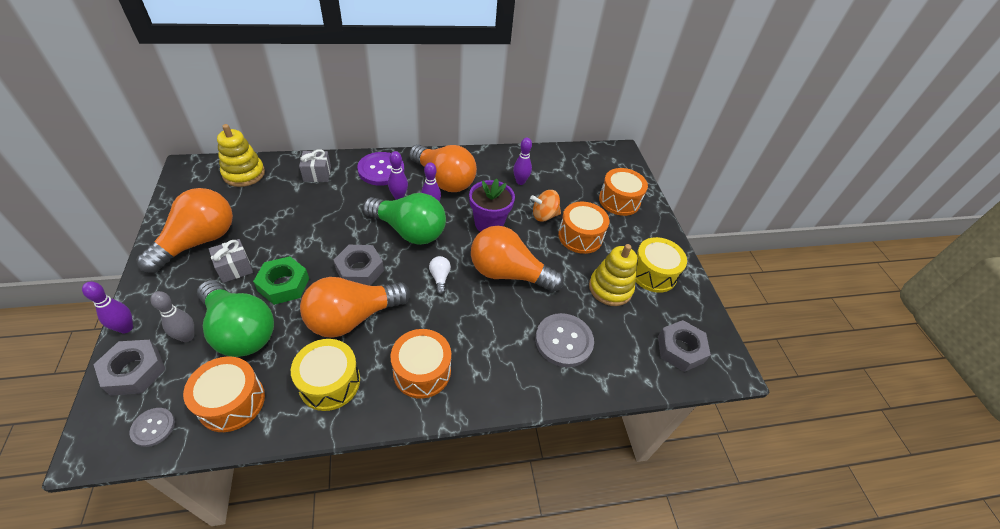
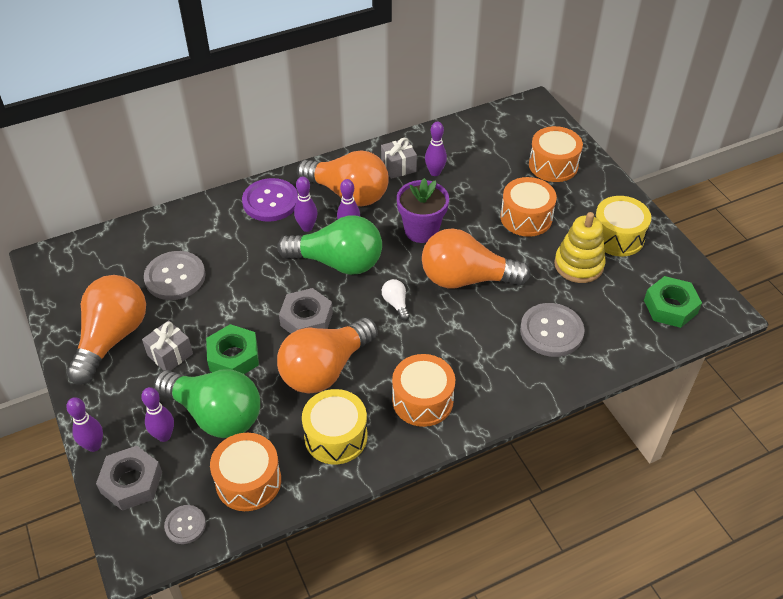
camera: 10 degrees left, 0 degrees up
grey bowling pin [150,291,194,342] -> purple bowling pin [141,387,174,442]
yellow stacking toy [217,124,265,187] -> none
grey gift [299,149,331,182] -> grey gift moved to [381,138,417,179]
orange spinning top [530,190,561,222] -> none
grey nut [658,320,711,372] -> green nut [644,276,702,328]
none -> grey button [144,251,206,300]

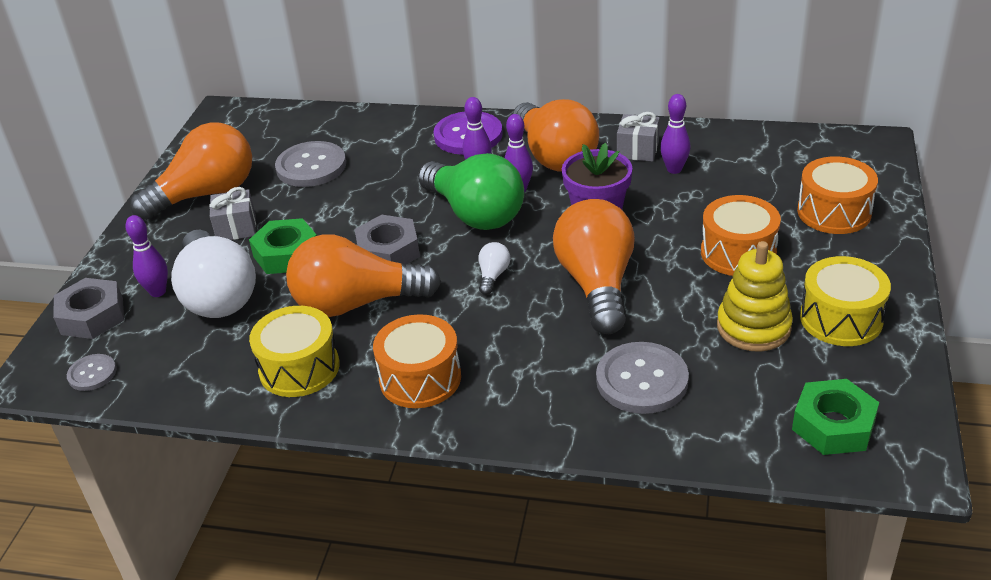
camera: 40 degrees right, 10 degrees down
purple bowling pin [66,397,103,452] -> none
green light bulb [154,370,260,438] -> white light bulb [171,230,256,318]
orange drum [210,433,281,511] -> none
orange light bulb [422,228,531,289] -> orange light bulb turned 45 degrees clockwise [553,199,635,334]

